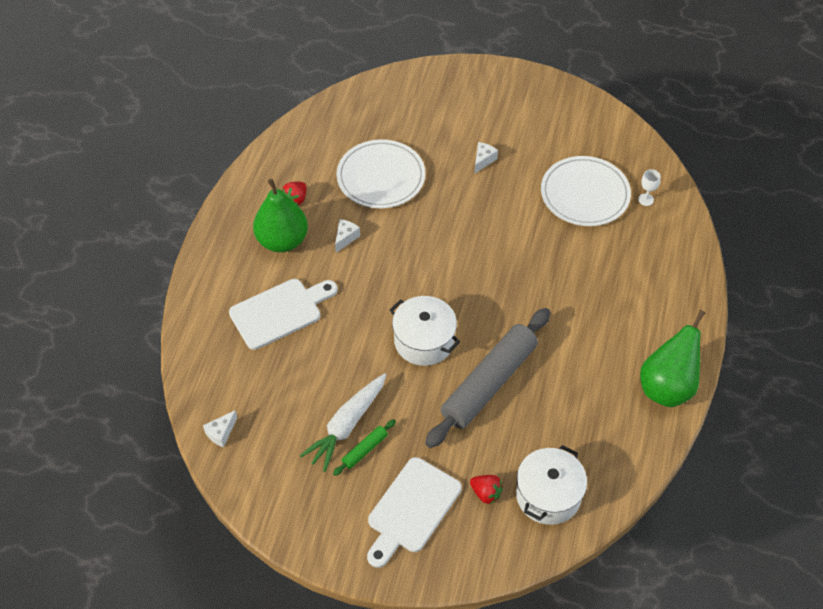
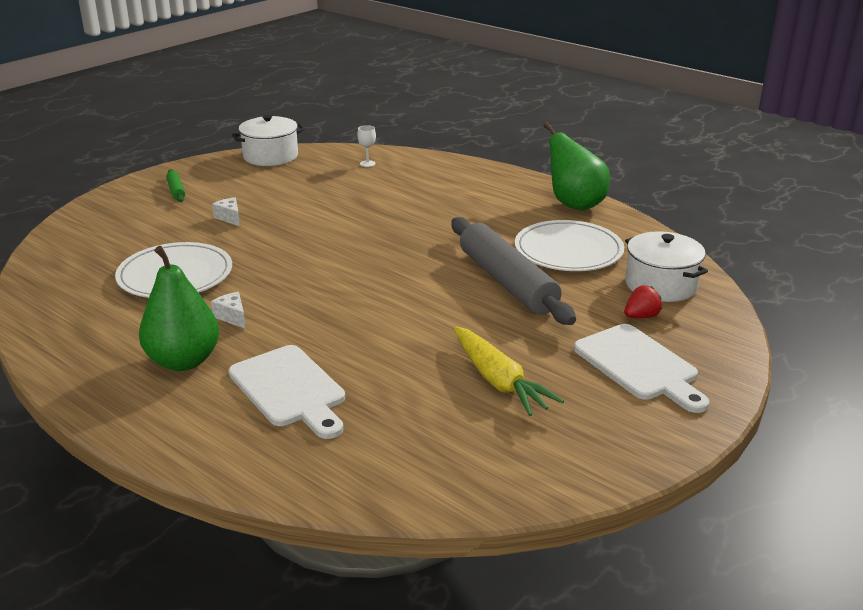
camera: 65 degrees left, 25 degrees down
white cheese [203,410,237,447] -> none
white cutting board [229,279,338,350] -> white cutting board turned 150 degrees clockwise [228,345,345,439]
red strawberry [282,182,306,206] -> none
white carrot [300,373,386,472] -> yellow carrot [454,326,564,416]
green rolling pin [333,419,396,476] -> green rolling pin moved to [166,169,185,202]
white pot [390,296,460,366] -> white pot moved to [232,115,305,166]
white plate [541,156,631,226] -> white plate moved to [515,220,624,271]

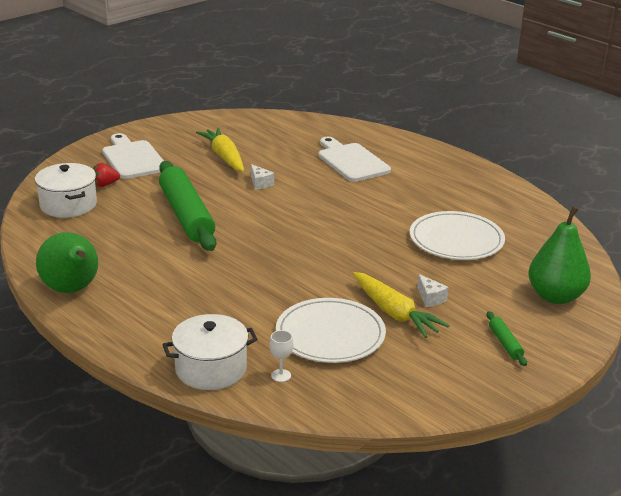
camera: 175 degrees left, 0 degrees up
green pear [139,246,219,371] -> green pear moved to [529,206,591,304]
white cheese [211,292,246,329] -> white cheese moved to [251,164,274,190]
white pot [232,115,305,166] -> white pot moved to [162,314,258,390]
grey rolling pin [451,217,576,325] -> green rolling pin [159,161,216,251]
white plate [515,220,624,271] -> white plate moved to [276,298,386,363]
none -> yellow carrot [353,272,450,338]

